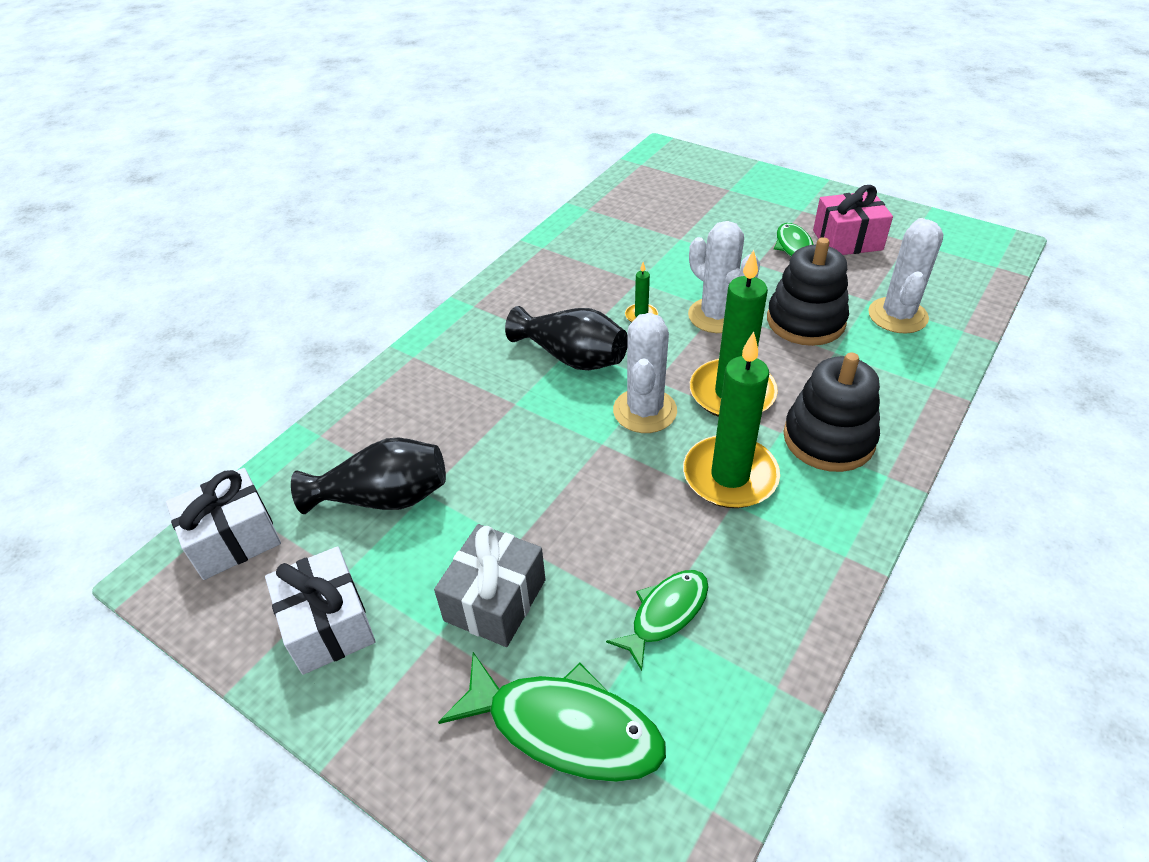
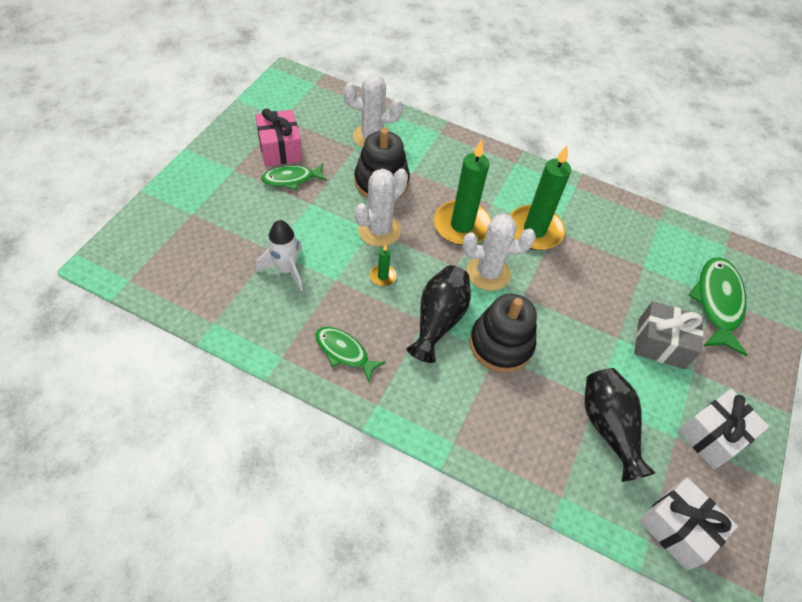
camera: 105 degrees left, 10 degrees up
green fish [606,570,708,671] -> green fish moved to [315,327,386,383]
black stacking toy [783,352,880,472] -> black stacking toy moved to [470,294,537,372]
none -> white rocket [256,220,303,291]

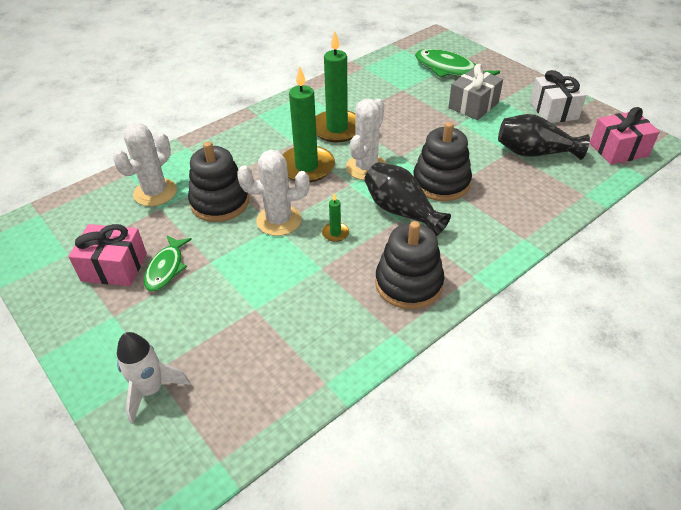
camera: 60 degrees left, 10 degrees down
white rocket [256,220,303,291] -> white rocket moved to [117,332,190,424]
green fish [315,327,386,383] -> black stacking toy [375,221,444,309]
white cactus [355,168,408,247] -> white cactus turned 75 degrees counterclockwise [237,150,310,236]
white gift [639,477,738,570] -> pink gift [590,107,660,165]

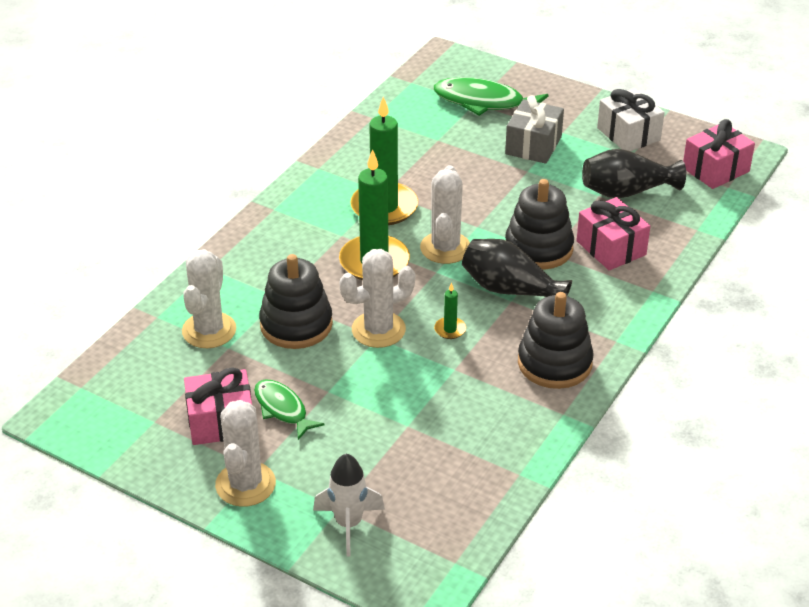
camera: 20 degrees left, 5 degrees down
green fish [144,235,192,292] -> green fish turned 150 degrees clockwise [254,379,325,440]
none -> white cactus [215,400,276,507]
none -> pink gift [576,197,650,270]

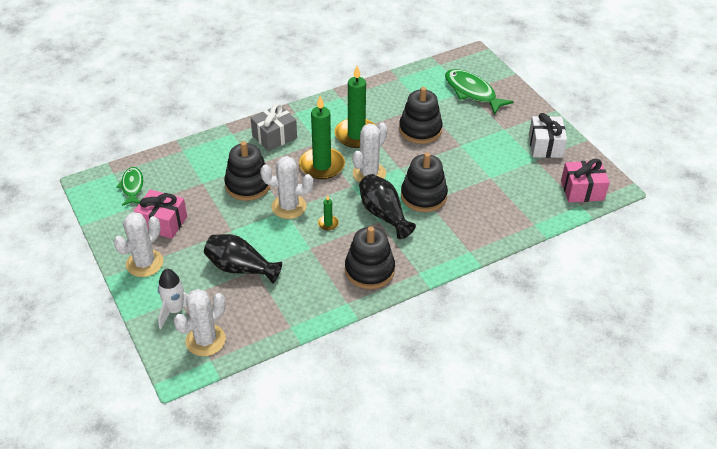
camera: 30 degrees right, 5 degrees up
white cactus [182,249,236,348] -> white cactus moved to [174,289,226,356]
green fish [254,379,325,440] -> green fish moved to [116,167,143,206]
grey gift [505,95,564,164] -> grey gift moved to [251,103,297,151]
pink gift [576,197,650,270] -> none
black vase [582,149,686,198] -> black vase moved to [204,234,282,284]
none -> black stacking toy [399,87,443,144]

